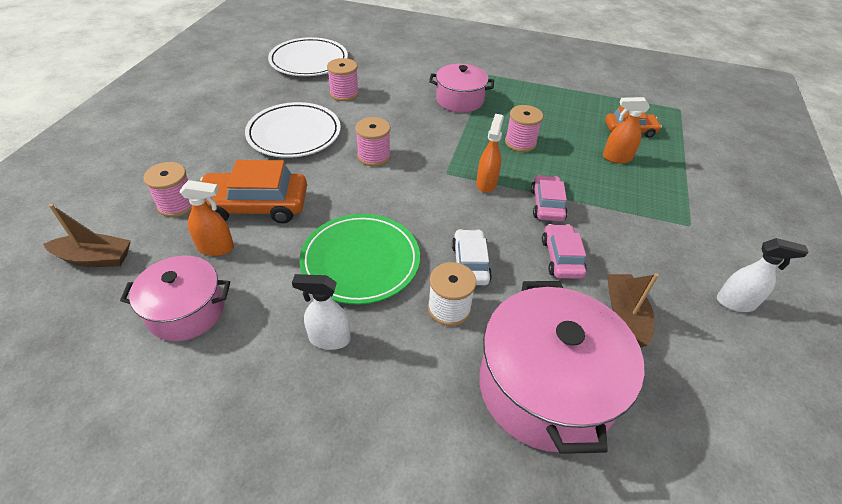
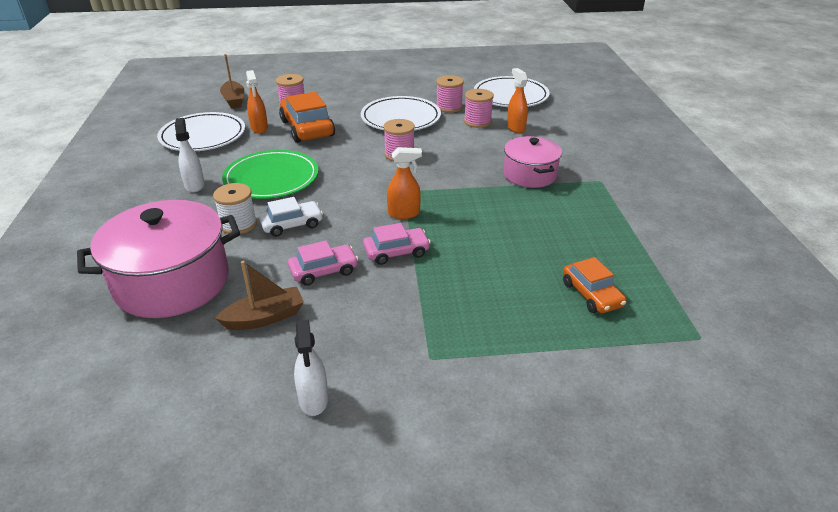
camera: 70 degrees right, 10 degrees down
pink pot [120,255,230,341] -> white plate [157,112,245,151]
pink spool [505,105,543,152] -> pink spool moved to [436,75,464,113]
orange spray bottle [603,97,650,164] -> orange spray bottle moved to [507,68,528,133]

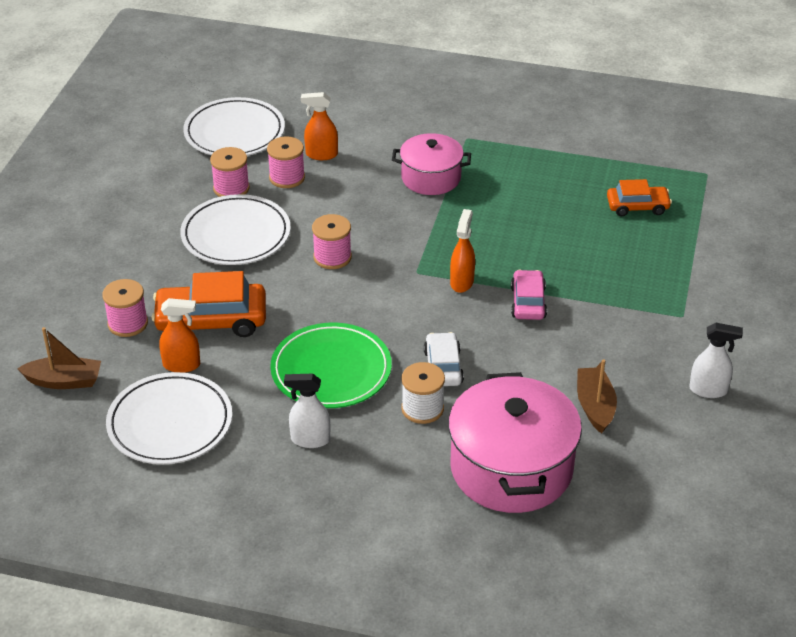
camera: 70 degrees left, 5 degrees up
pink car [288,240,359,286] -> none

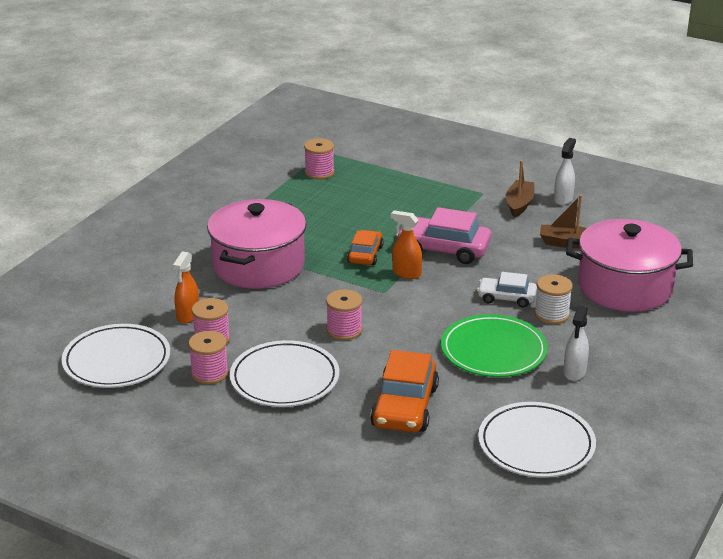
camera: 75 degrees left, 10 degrees down
brown boat [17,327,101,389] -> brown boat moved to [506,160,534,218]
pink spool [102,279,148,337] -> pink spool moved to [304,138,334,180]
orange spray bottle [159,298,200,373] -> none
pink pot [392,133,471,195] -> pink pot [207,199,306,289], size x1.67
pink car [511,270,547,320] -> pink car [396,207,491,264], size x1.66
orange car [607,179,672,216] -> orange car moved to [347,230,384,266]

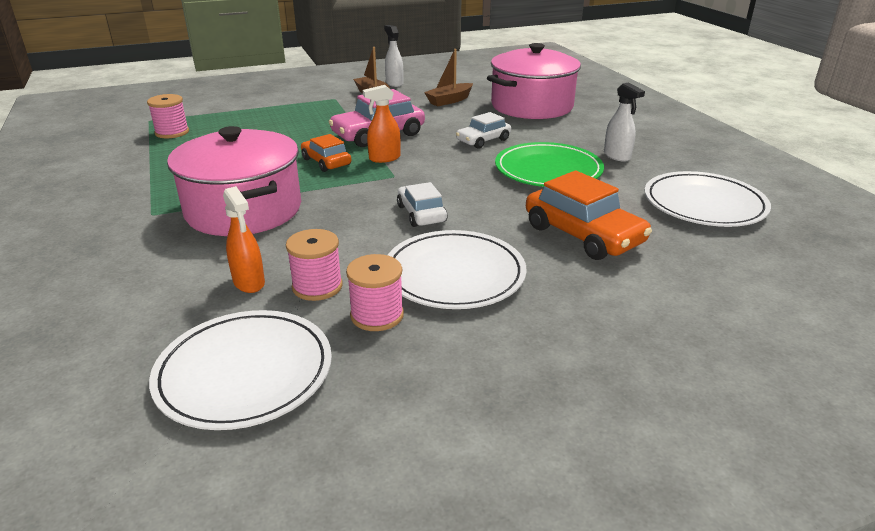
camera: 50 degrees left, 0 degrees up
pink spool [326,290,362,340] -> white car [397,182,448,227]
white spool [534,274,573,324] -> none

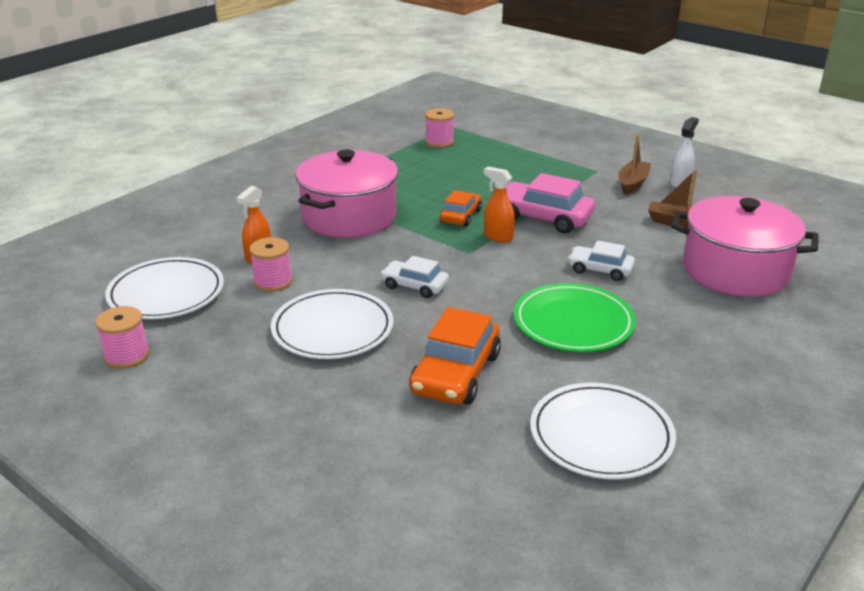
camera: 60 degrees right, 0 degrees up
pink spool [346,254,404,331] -> pink spool moved to [95,306,149,369]
white car [397,182,448,227] -> white car turned 105 degrees counterclockwise [381,256,449,298]
white spray bottle [604,82,645,162] -> none

